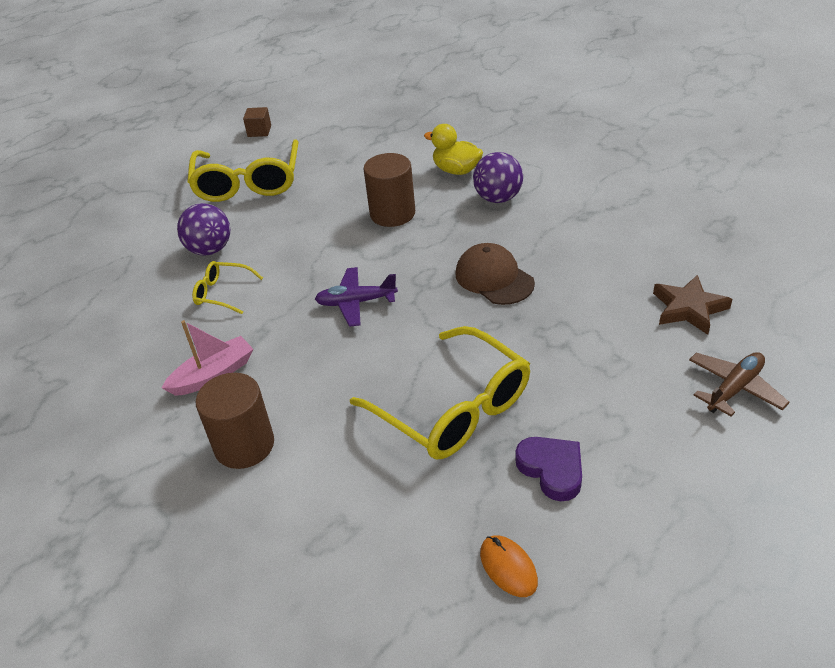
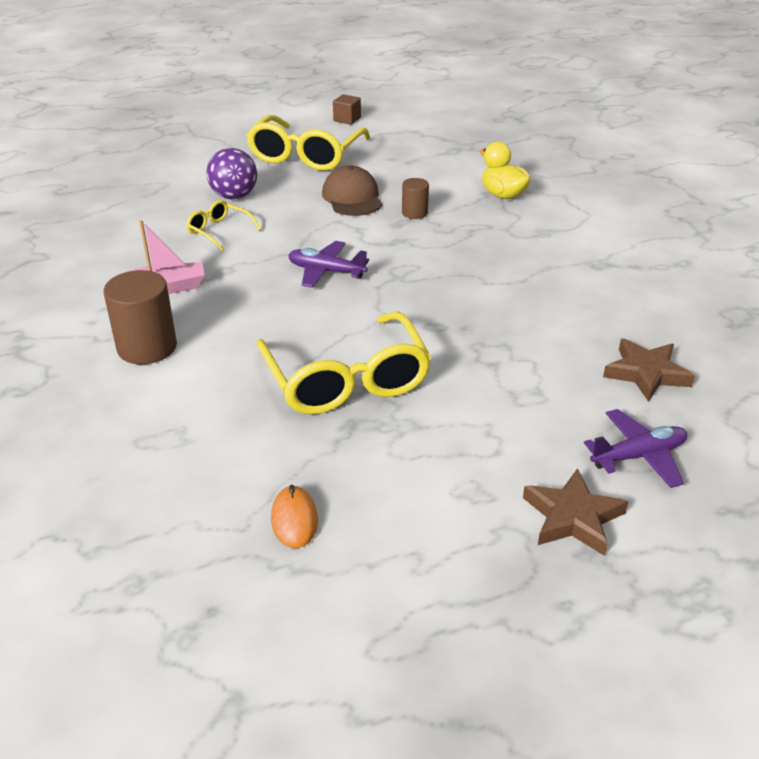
camera: 20 degrees right, 5 degrees down
brown cylinder [364,153,415,227] -> brown cylinder [402,178,429,219], size x0.55
brown cap [456,243,535,305] -> brown cap moved to [322,165,382,216]
purple ball [473,152,523,203] -> none
purple heart [515,437,582,501] -> none
brown plane [689,352,790,416] -> purple plane [584,409,687,488]
none -> brown star [523,468,628,556]

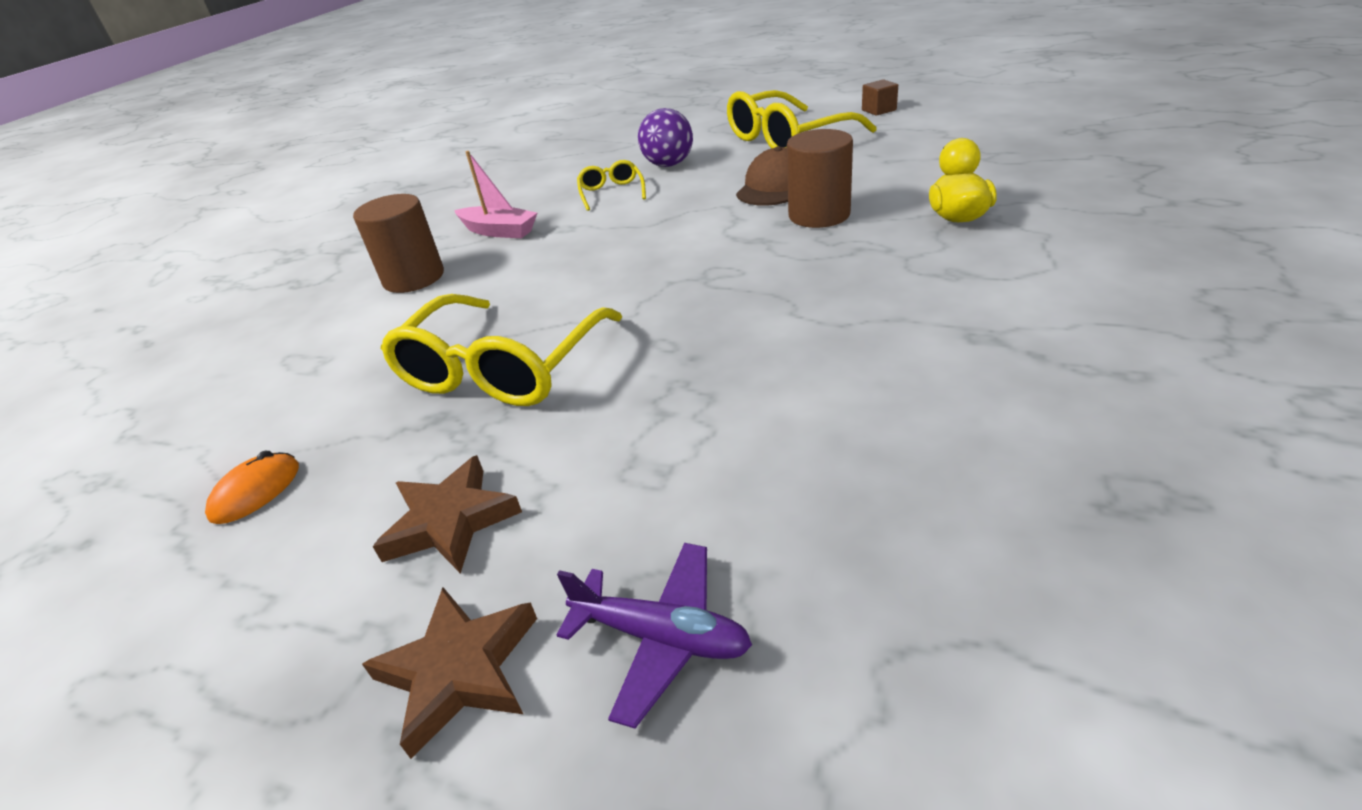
camera: 45 degrees right, 0 degrees up
purple plane [288,241,369,288] -> none
brown cylinder [402,178,429,219] -> brown cylinder [787,129,853,228], size x1.81
brown star [603,338,695,402] -> brown star moved to [373,455,522,574]

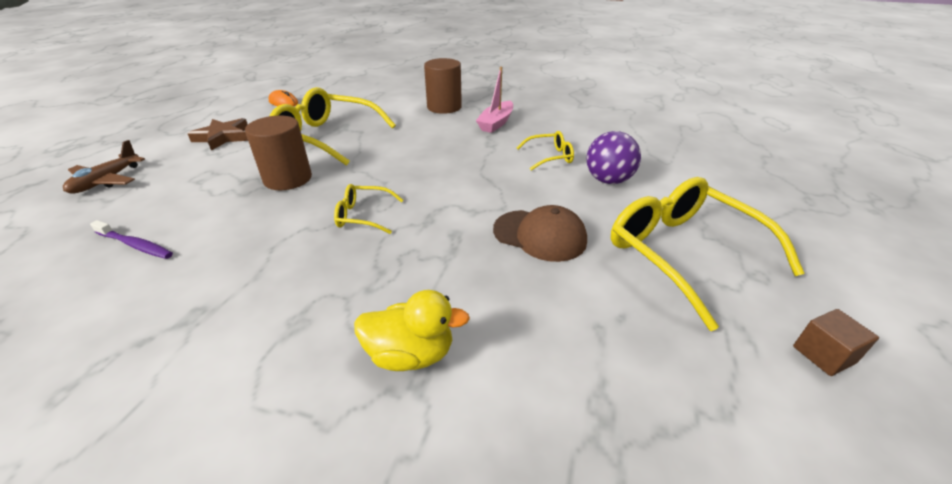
camera: 85 degrees right, 0 degrees up
brown star [362,587,537,759] -> none
purple plane [556,543,752,728] -> brown plane [63,140,145,193]
brown cylinder [787,129,853,228] -> brown cylinder moved to [245,116,312,190]
none -> purple toothbrush [90,220,173,259]
none -> yellow glasses [334,184,403,234]

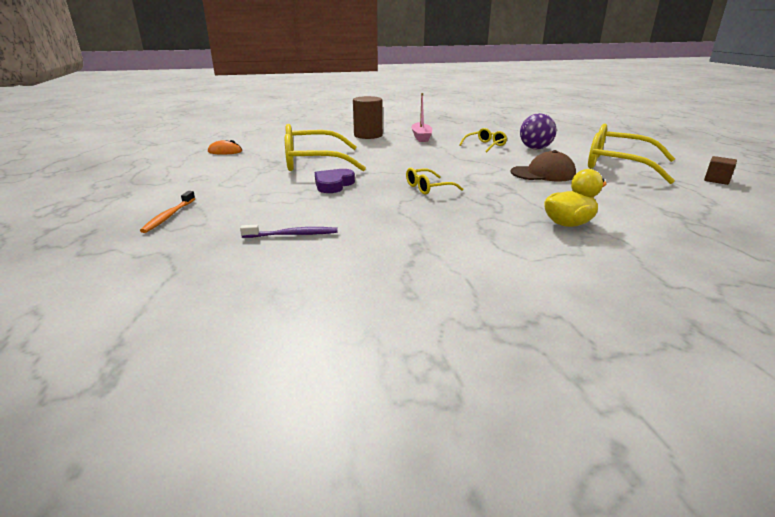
camera: 30 degrees left, 10 degrees down
brown plane [63,140,145,193] -> orange toothbrush [140,191,195,233]
brown star [187,118,248,151] -> none
brown cylinder [245,116,312,190] -> purple heart [315,169,355,193]

